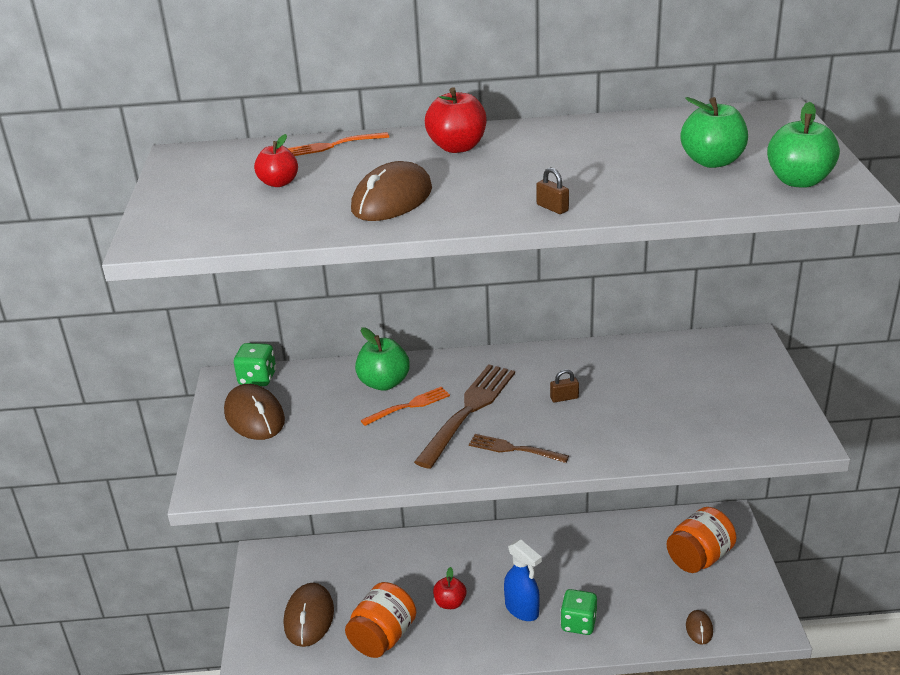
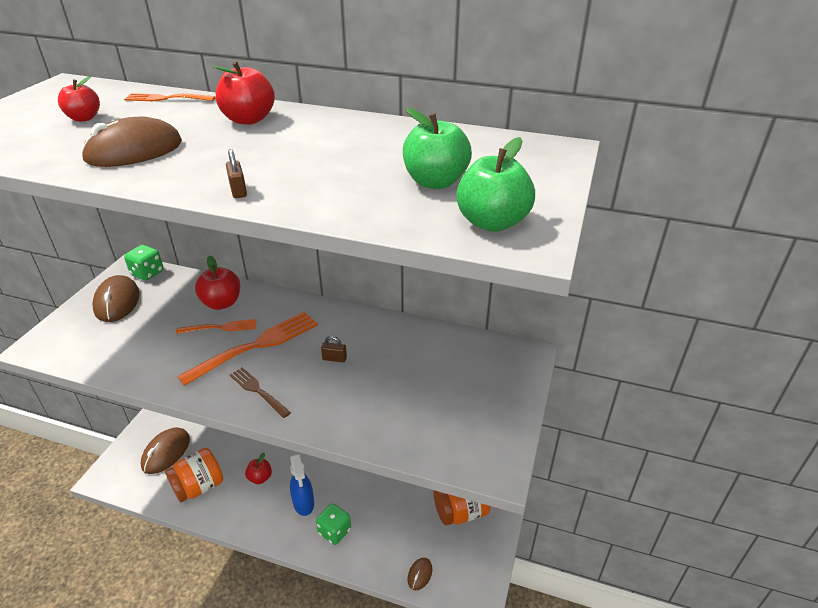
camera: 20 degrees right, 5 degrees up
green apple [355,327,410,391] -> red apple [195,256,240,310]
brown fork [414,364,515,469] -> orange fork [177,311,318,386]

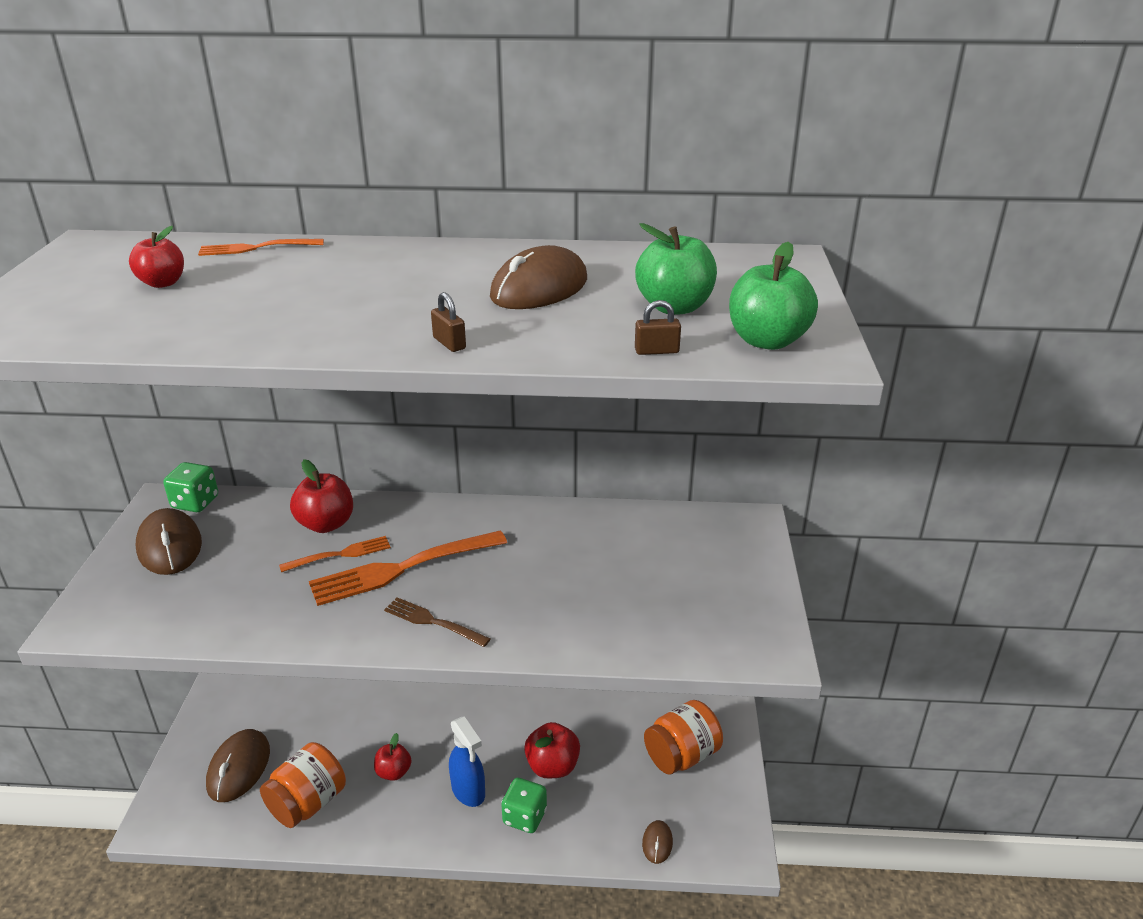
camera: 15 degrees left, 5 degrees down
brown mouse [81,117,182,167] -> brown mouse moved to [490,245,587,309]
orange fork [177,311,318,386] -> orange fork turned 150 degrees counterclockwise [309,531,507,606]
red apple [213,61,275,125] -> red apple moved to [524,722,580,778]
brown padlock [321,336,347,362] -> brown padlock moved to [635,300,681,355]

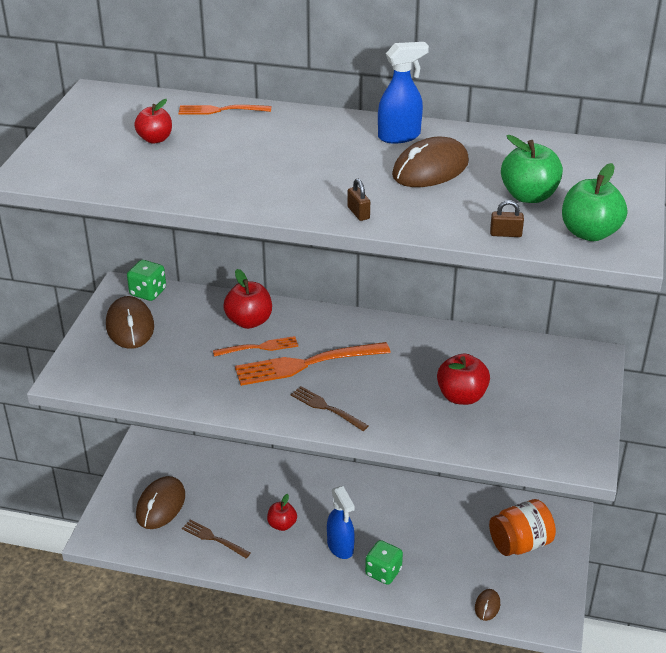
camera: 10 degrees right, 5 degrees up
orange jar [260,742,346,828] -> brown fork [182,519,251,558]
red apple [524,722,580,778] -> red apple moved to [437,354,490,405]
none -> blue spray bottle [378,42,429,144]

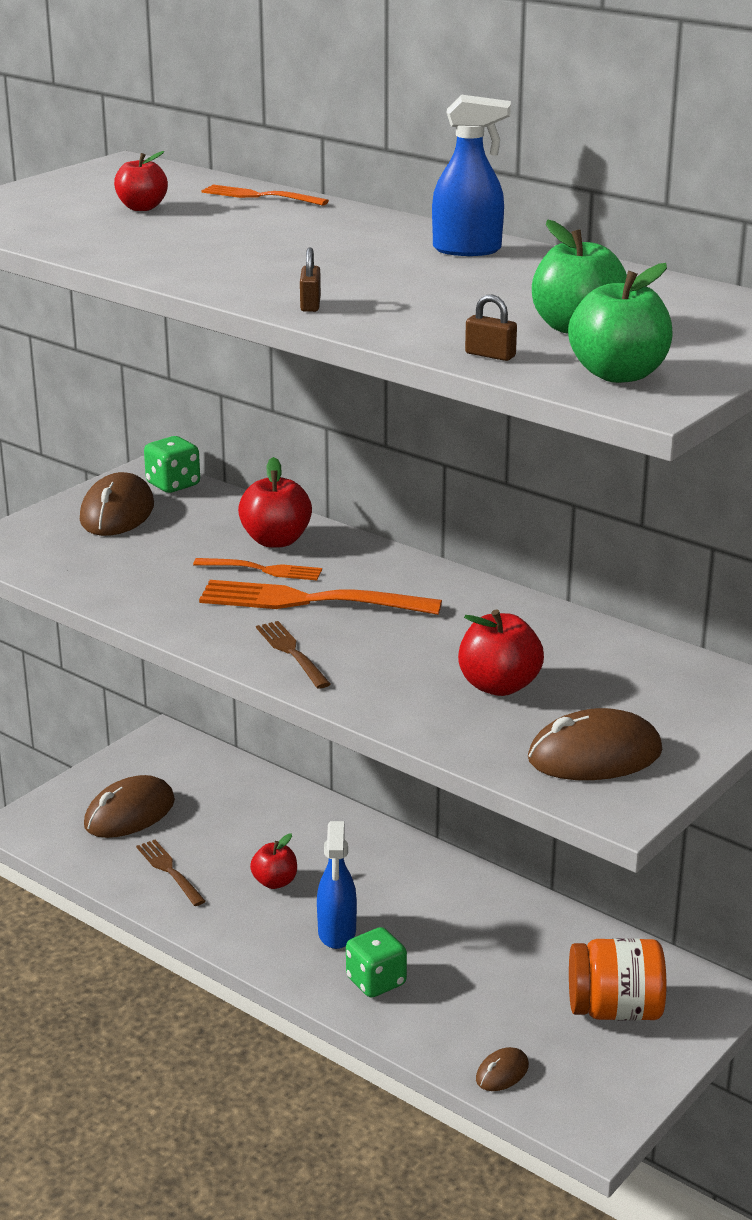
camera: 25 degrees right, 10 degrees down
brown mouse [392,137,469,187] -> brown mouse moved to [528,708,662,780]

